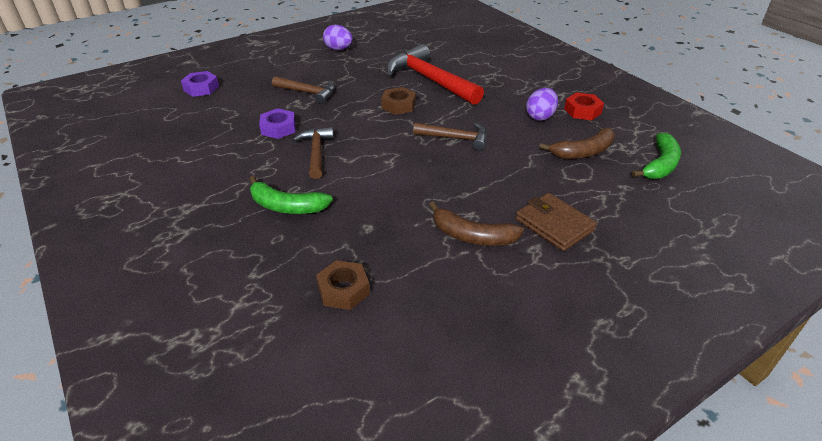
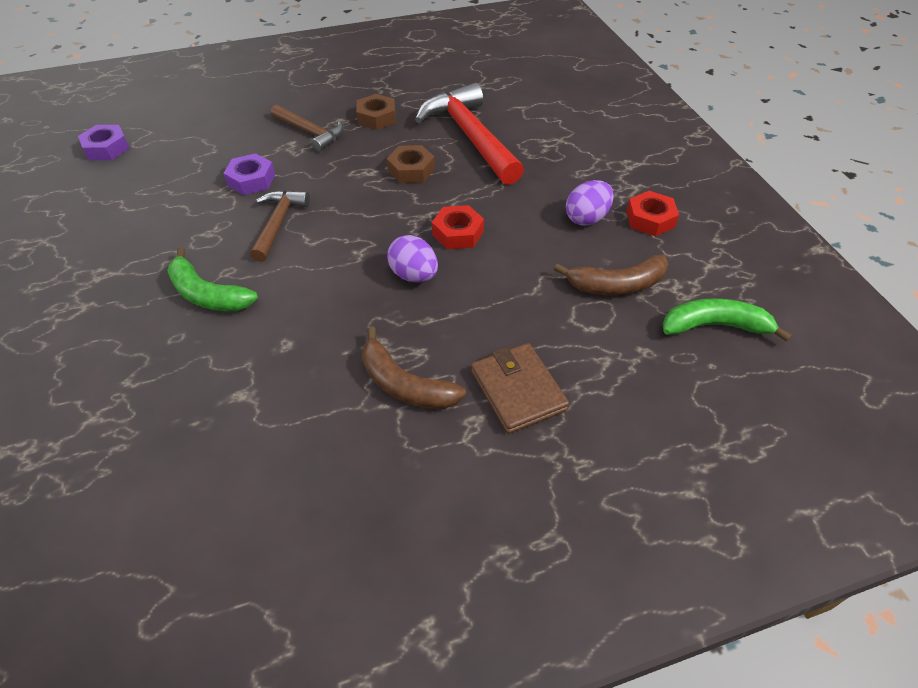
camera: 15 degrees right, 10 degrees up
purple nut [181,71,219,97] -> purple nut moved to [78,125,130,160]
brown nut [316,260,370,310] -> brown nut moved to [356,94,396,130]
purple egg [323,25,353,50] -> purple egg moved to [387,235,438,283]
brown hammer [413,123,487,151] -> red nut [432,205,484,249]
green banana [632,133,681,179] -> green banana turned 135 degrees counterclockwise [663,298,792,342]

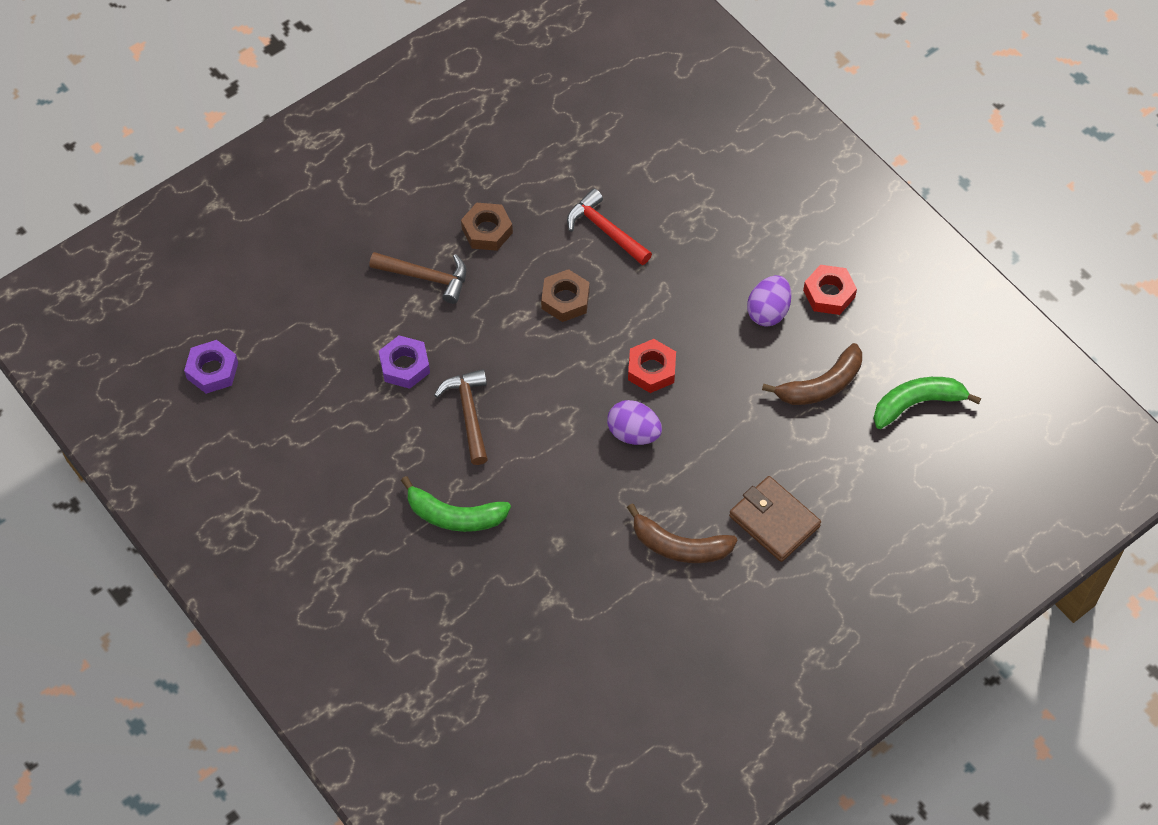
camera: 20 degrees left, 10 degrees up
red hammer [415,83,524,185] -> red hammer [567,189,652,265], size x0.57

